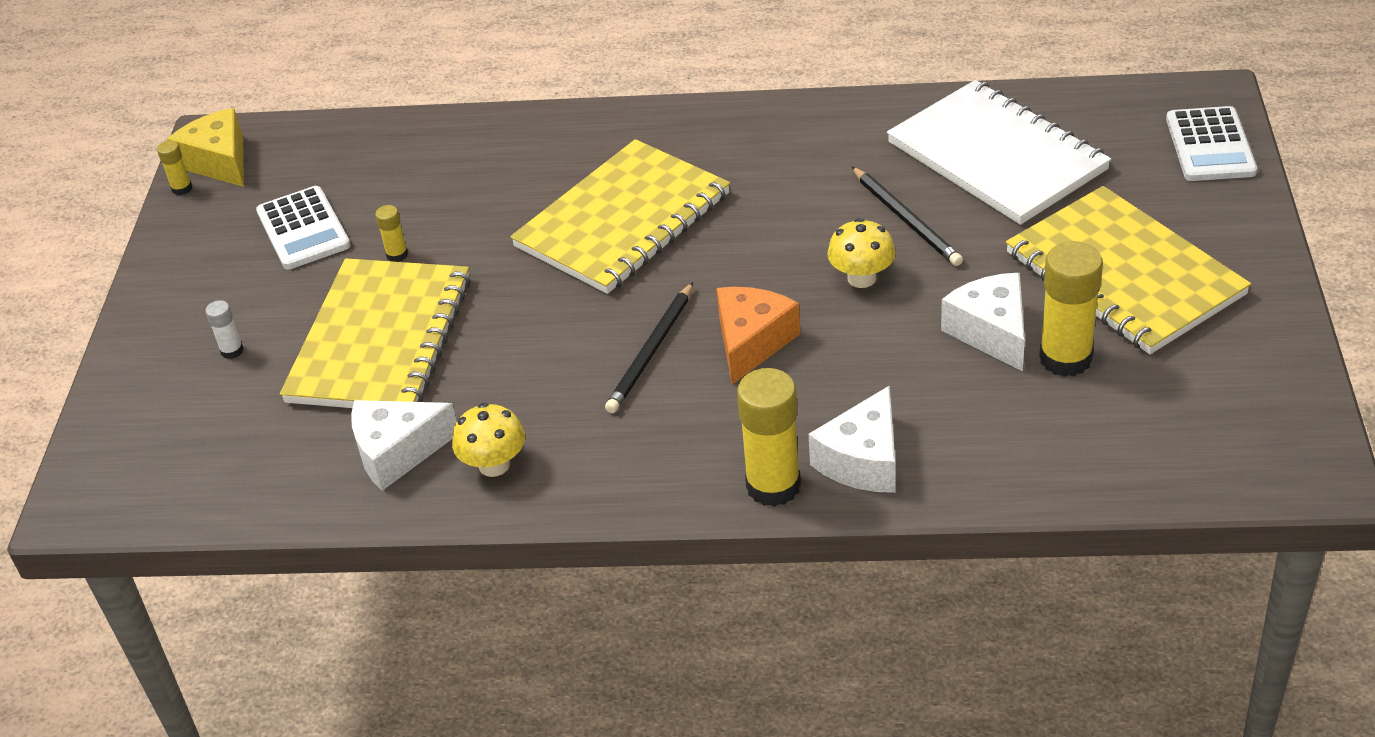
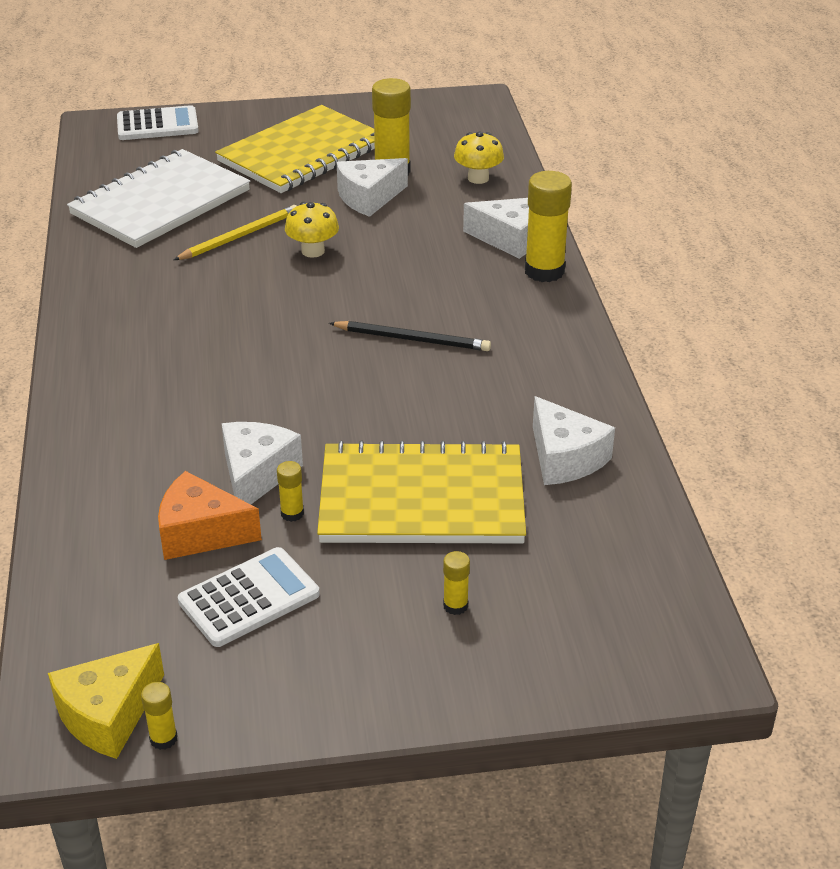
camera: 105 degrees left, 5 degrees down
white glue stick [206,300,244,359] -> yellow glue stick [443,551,470,615]
yellow mushroom [452,403,525,477] -> yellow mushroom moved to [454,131,504,184]
yellow notebook [510,139,730,294] -> none
orange cheese [717,287,800,384] -> orange cheese moved to [158,471,262,560]
black pencil [852,167,963,266] -> yellow pencil [174,205,297,260]
none -> white cheese [222,422,303,504]

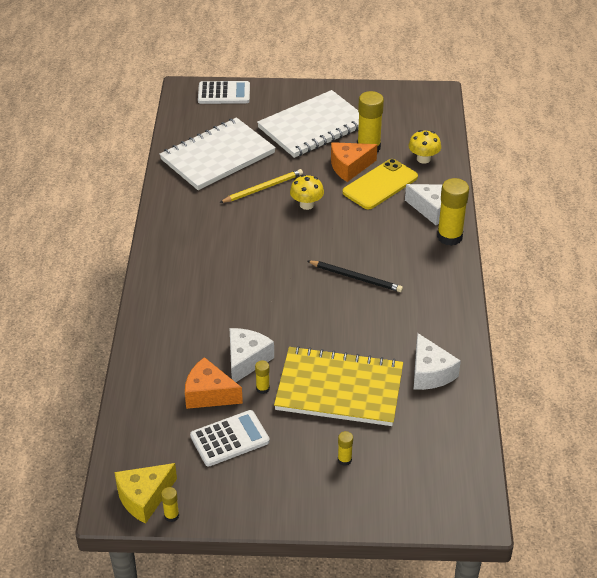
camera: 10 degrees right, 5 degrees up
yellow notebook [215,105,375,193] -> white notebook [257,90,359,158]
white cheese [337,158,408,217] -> orange cheese [331,142,377,182]
none -> yellow phone [343,159,418,209]

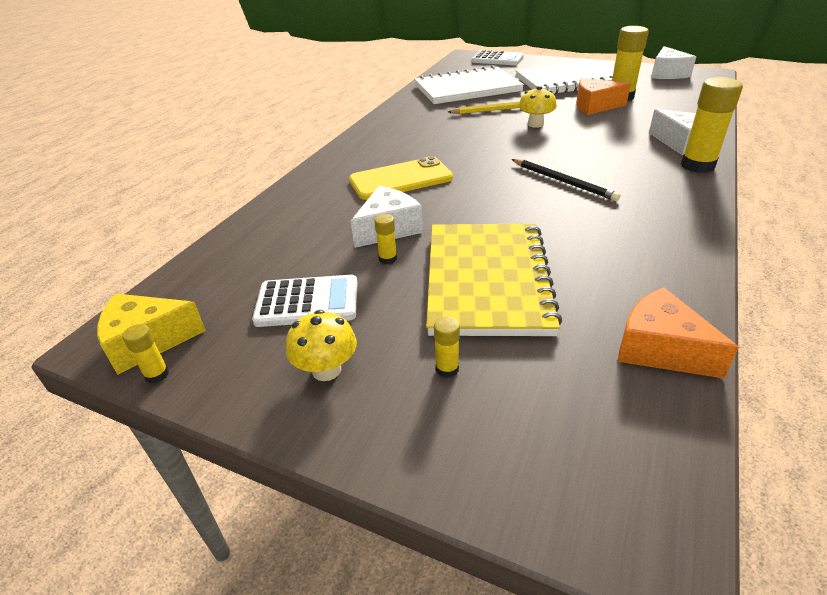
camera: 25 degrees right, 5 degrees down
orange cheese [185,357,243,409] -> orange cheese moved to [618,287,739,378]
yellow notebook [274,346,403,426] -> yellow notebook turned 60 degrees clockwise [426,223,562,336]
yellow phone [343,159,418,209] -> yellow phone moved to [349,156,453,200]
yellow mushroom [408,130,441,164] -> yellow mushroom moved to [286,310,357,381]
white cheese [414,333,461,390] -> white cheese moved to [651,46,696,79]

